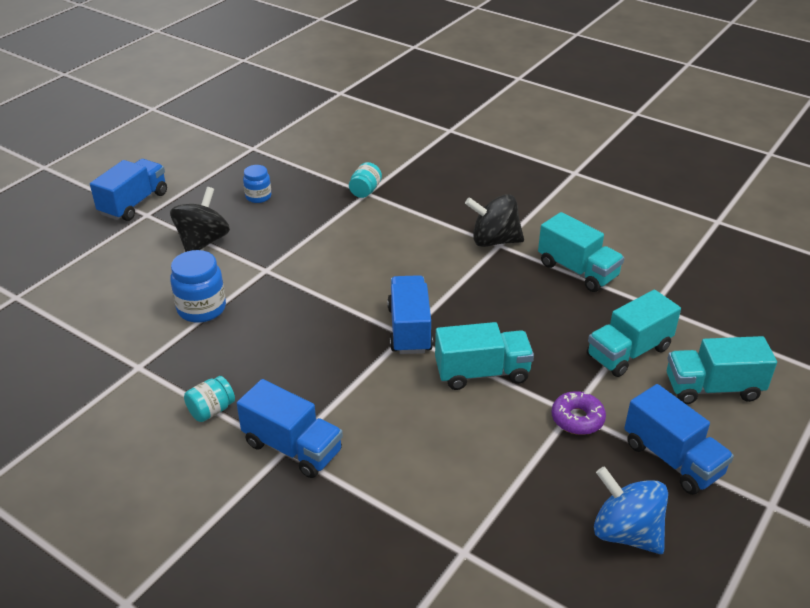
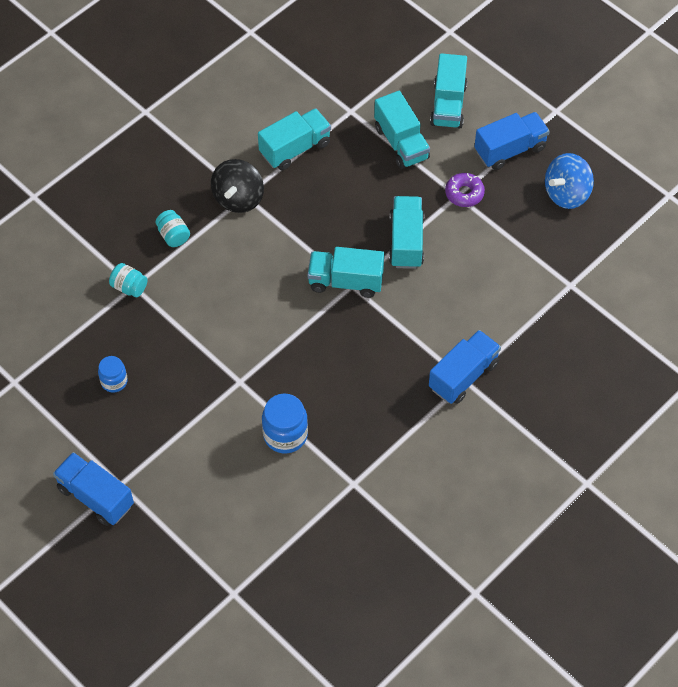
camera: 80 degrees left, 20 degrees up
black spinning top [170,187,230,252] -> none
turquoise jar [184,376,235,422] -> turquoise jar moved to [156,210,190,247]
blue truck [387,275,433,354] -> turquoise truck [307,247,384,298]

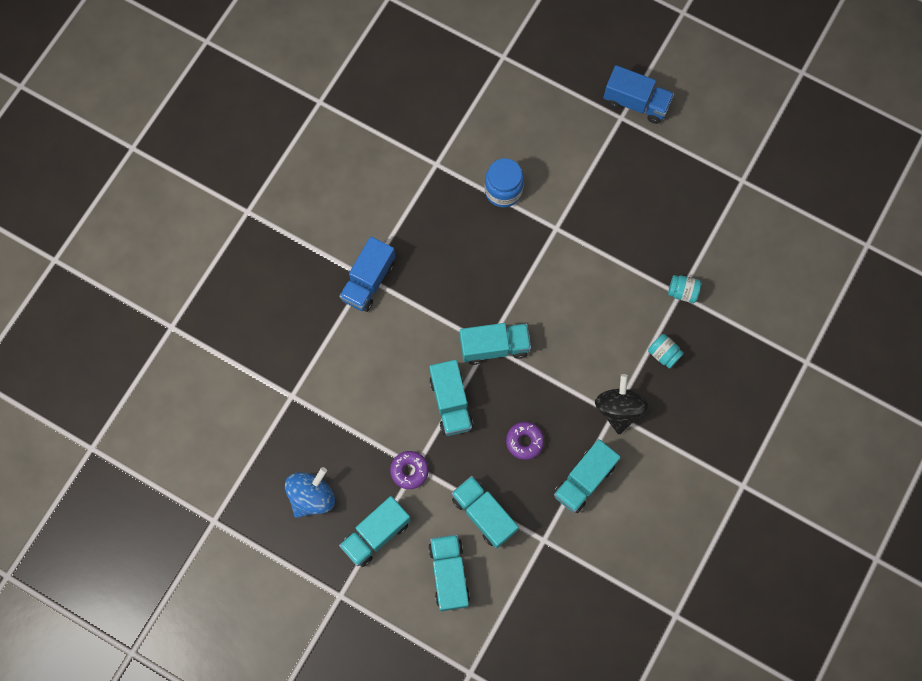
camera: 165 degrees right, 15 degrees up
blue jar [98,356,127,393] -> none
blue truck [474,112,550,170] -> turquoise truck [339,496,411,567]
none -> purple donut [506,422,544,460]

